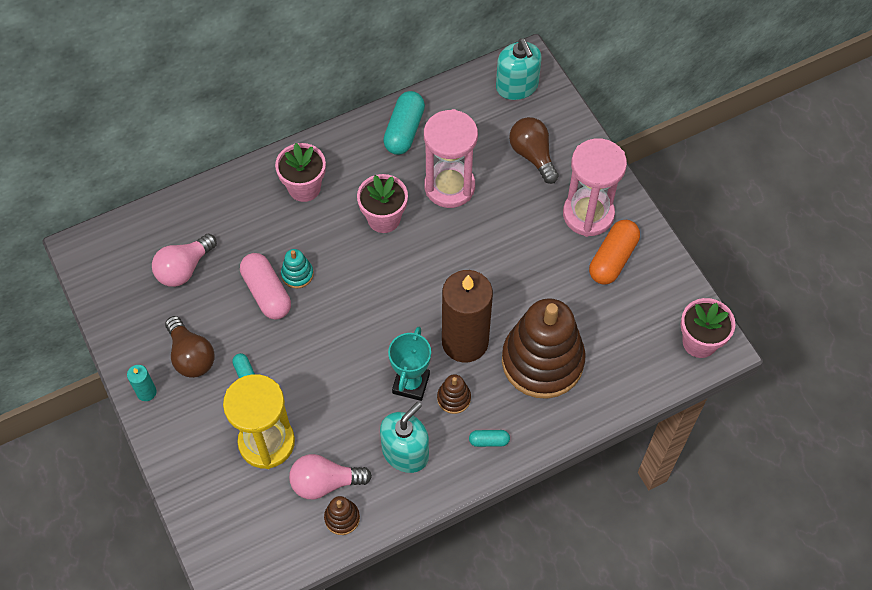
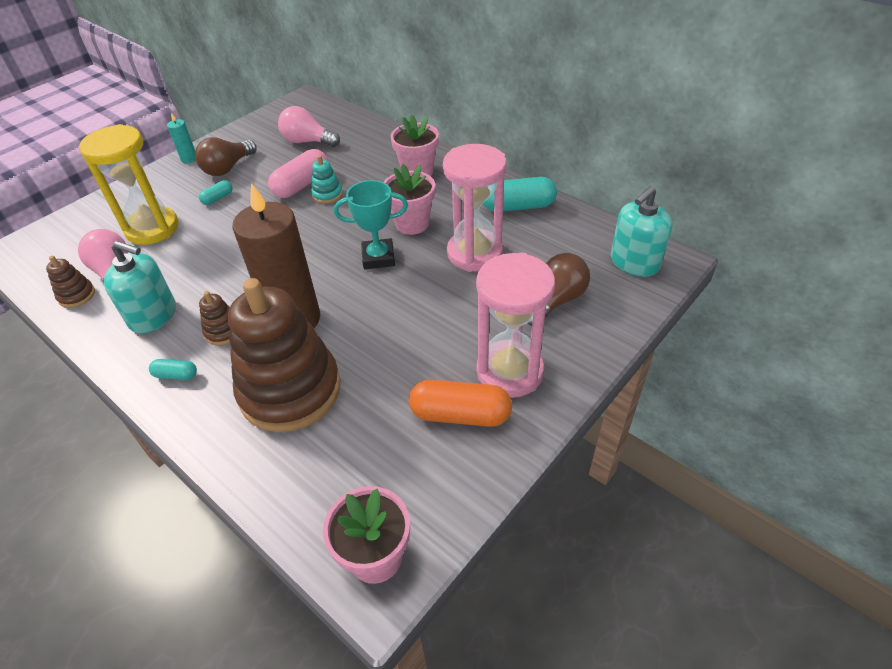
camera: 70 degrees right, 15 degrees down
turquoise trophy [388,327,431,401] -> turquoise trophy moved to [334,180,408,269]
turquoise capsule [469,430,510,447] -> turquoise capsule turned 60 degrees counterclockwise [149,359,197,380]

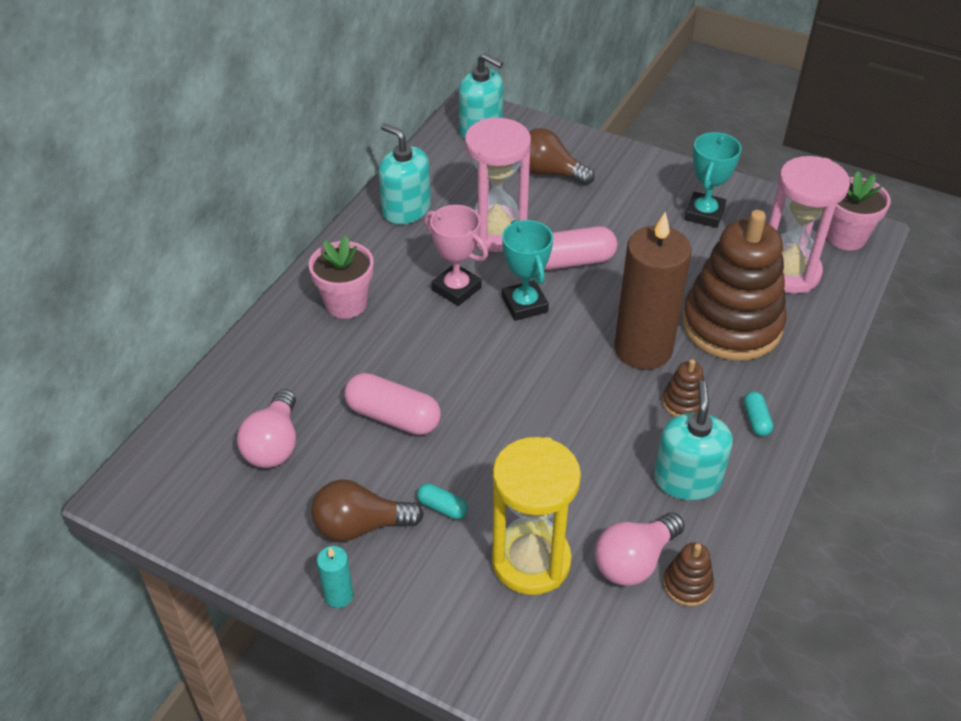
camera: 105 degrees left, 0 degrees up
brown light bulb [195,137,257,176] -> brown light bulb turned 150 degrees clockwise [312,480,424,541]
turquoise stacking toy [311,155,343,204] -> none
pink flower pot [384,164,435,235] -> pink trophy [424,205,488,306]
orange capsule [409,380,512,427] -> turquoise trophy [685,132,742,228]
pink hourglass [476,252,555,398] -> pink hourglass moved to [768,156,850,294]
turquoise capsule [483,177,557,212] -> turquoise soap dispenser [378,123,431,224]
none -> pink capsule [544,226,617,270]

